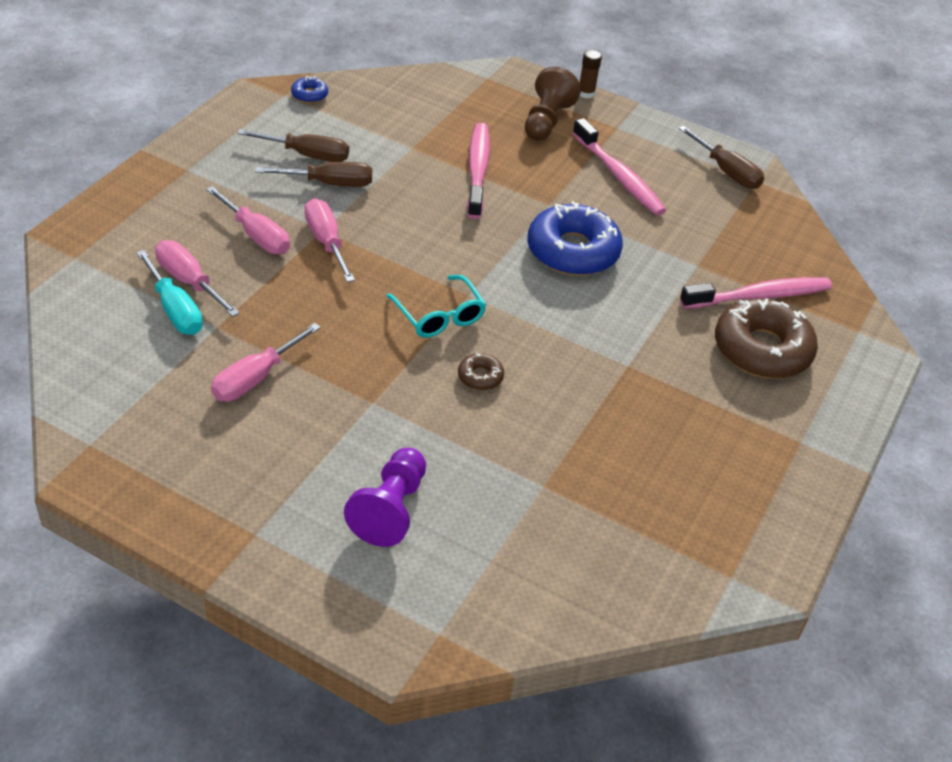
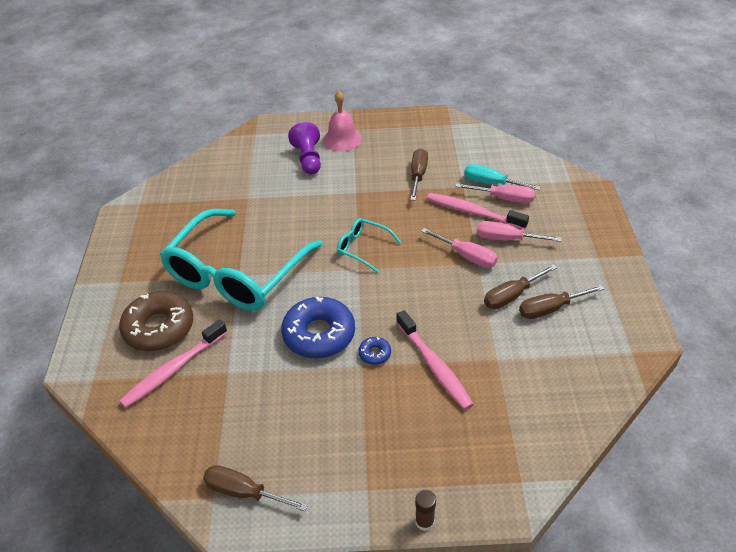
camera: 155 degrees right, 0 degrees up
pink screwdriver [211,323,321,401] -> brown screwdriver [410,148,428,201]
blue donut [291,76,328,103] -> blue donut moved to [358,337,391,365]
brown donut [458,353,504,390] -> none
brown pawn [525,67,581,140] -> none
pink toothbrush [572,118,666,216] -> pink toothbrush moved to [427,193,529,230]
none -> turquoise glasses [160,209,323,311]
none -> pink bell [323,91,362,152]

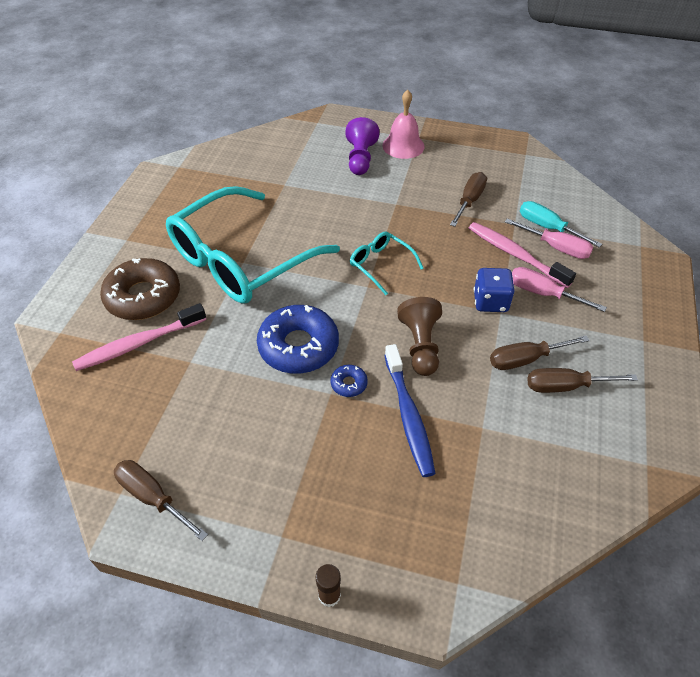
camera: 15 degrees right, 5 degrees up
pink toothbrush [396,310,474,410] -> blue toothbrush [385,344,435,477]
pink screwdriver [421,228,498,268] -> blue dice [474,268,515,312]
none -> brown pawn [397,297,442,376]

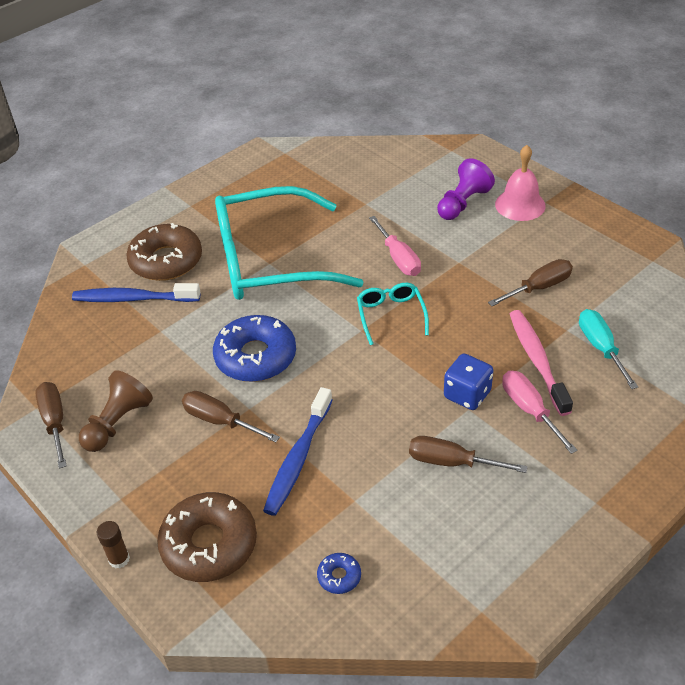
camera: 35 degrees right, 5 degrees down
pink toothbrush [72,303,206,371] -> blue toothbrush [72,283,200,302]
blue donut [330,365,368,397] -> blue donut moved to [317,553,361,594]
brown pawn [397,297,442,376] -> brown pawn moved to [79,370,153,452]
pink screwdriver [505,218,594,259] -> pink screwdriver moved to [369,216,421,276]
brown screwdriver [527,368,638,393] -> brown screwdriver moved to [182,391,280,443]
none -> brown donut [157,492,257,582]

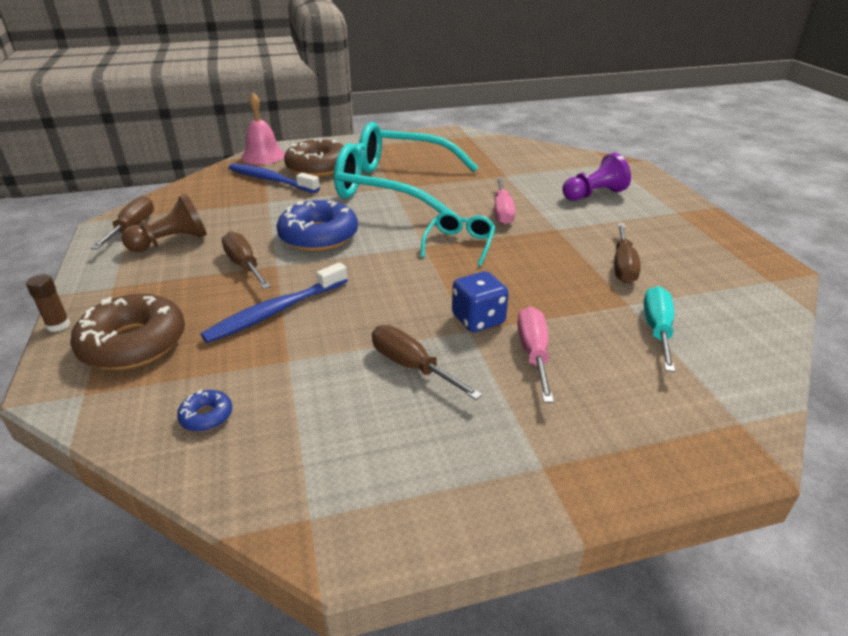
camera: 25 degrees right, 10 degrees down
brown screwdriver [488,259,573,306] -> brown screwdriver turned 105 degrees clockwise [614,223,641,283]
pink bell [495,145,546,221] -> pink bell moved to [242,93,285,165]
pink toothbrush [510,310,573,416] -> none

